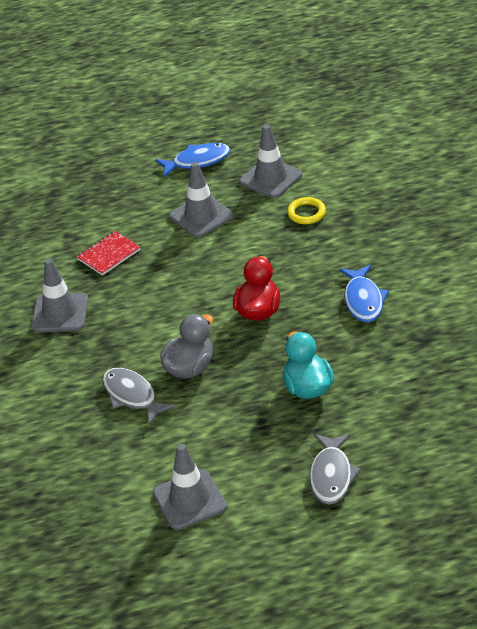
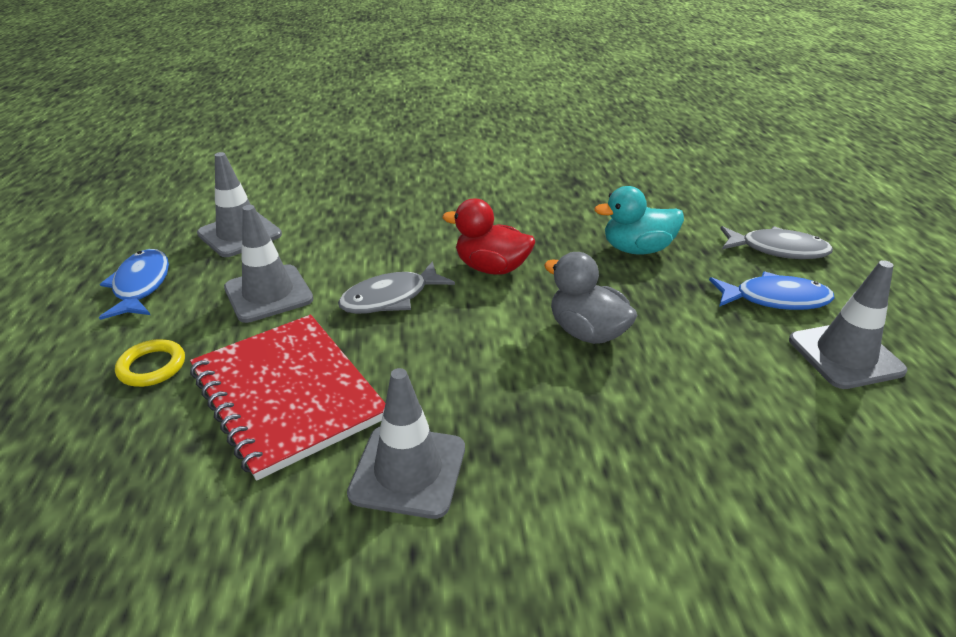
camera: 85 degrees left, 5 degrees down
red notebook [77,231,141,276] -> red notebook [190,315,385,481], size x1.99
grey fish [102,368,176,425] -> grey fish moved to [338,261,455,314]
yellow ring [287,197,326,224] -> yellow ring moved to [115,339,185,387]
blue fish [339,265,389,322] -> blue fish moved to [709,272,835,310]

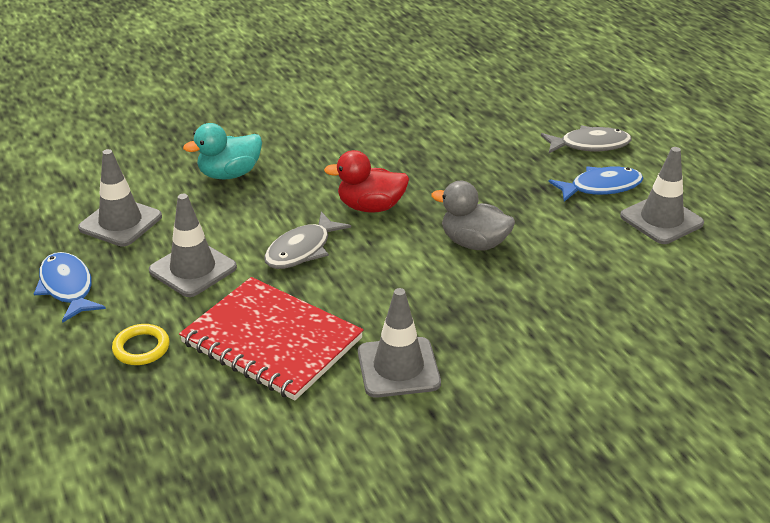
camera: 20 degrees left, 0 degrees up
turquoise duck [594,186,684,254] -> turquoise duck moved to [183,123,262,179]

